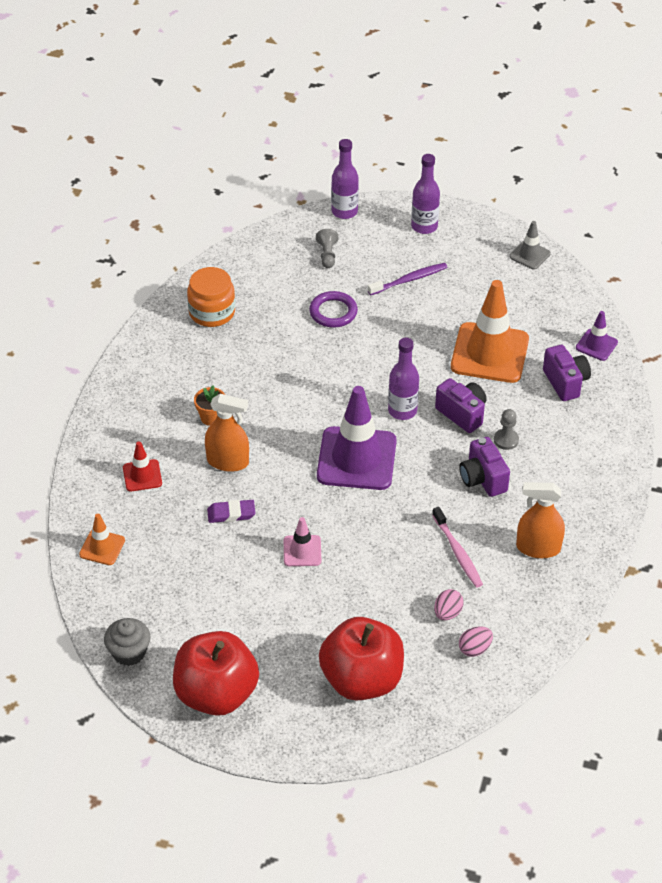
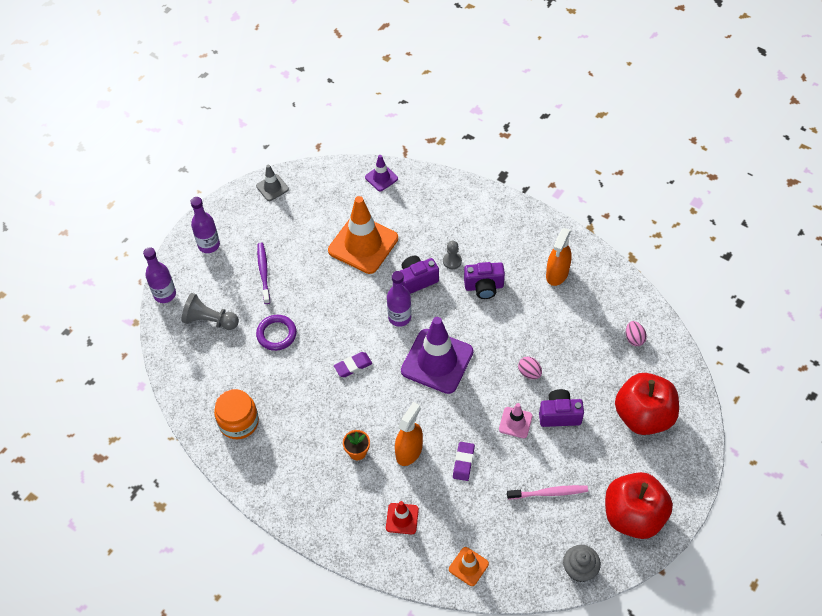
camera: 70 degrees left, 10 degrees up
grey pawn [316,229,338,268] -> grey pawn [181,293,239,330], size x1.59
pink toothbrush [432,507,483,588] -> pink toothbrush moved to [507,485,588,499]
pink egg [434,589,464,621] -> pink egg moved to [518,356,542,379]
purple camera [543,345,591,401] -> purple camera moved to [539,389,584,427]
none -> purple eraser [334,352,372,377]

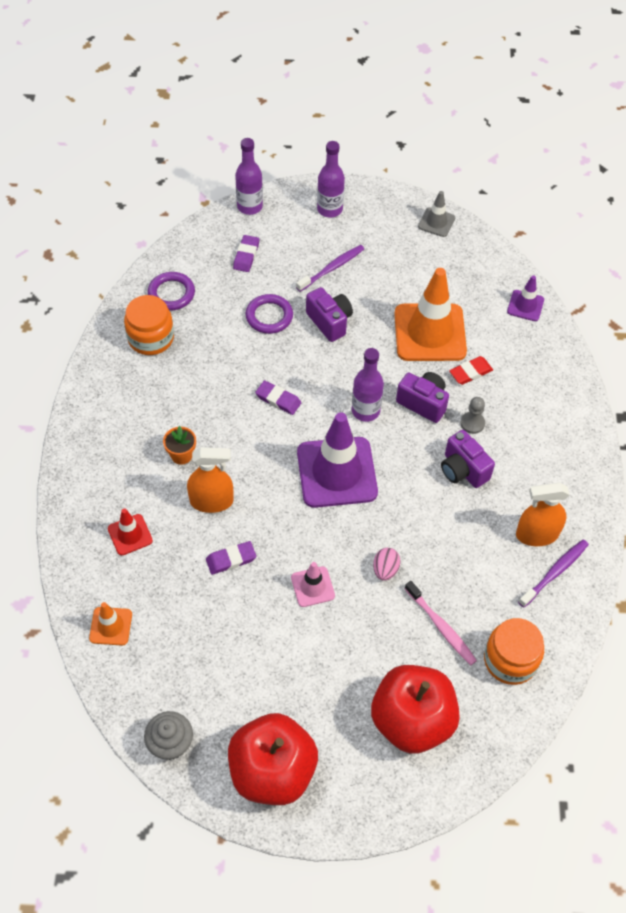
camera: 55 degrees right, 0 degrees up
grey pawn [181,293,239,330] -> purple eraser [233,235,259,272]
pink toothbrush [507,485,588,499] -> pink toothbrush moved to [405,581,477,665]
purple camera [539,389,584,427] -> purple camera moved to [306,287,353,342]
pink egg [626,321,647,346] -> orange jar [484,618,544,685]
none -> purple ring [148,272,195,310]
none -> red eraser [449,356,493,385]
none -> purple toothbrush [518,540,589,608]

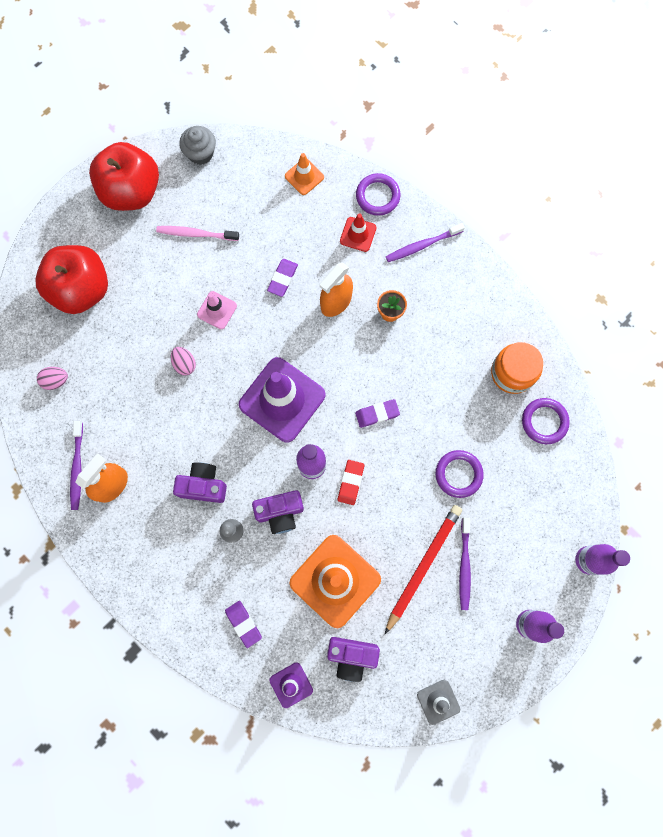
camera: 135 degrees right, 20 degrees up
purple eraser [233,235,259,272] -> purple eraser moved to [225,601,262,648]
purple camera [306,287,353,342] -> purple camera moved to [327,637,380,682]
pink toothbrush [405,581,477,665] -> pink toothbrush moved to [156,226,239,241]
red eraser [449,356,493,385] -> red eraser moved to [338,460,364,505]
orange jar [484,618,544,685] -> pink egg [37,367,68,390]
none -> purple ring [356,173,401,216]
none -> red pencil [385,505,462,634]
none -> purple toothbrush [386,223,465,262]

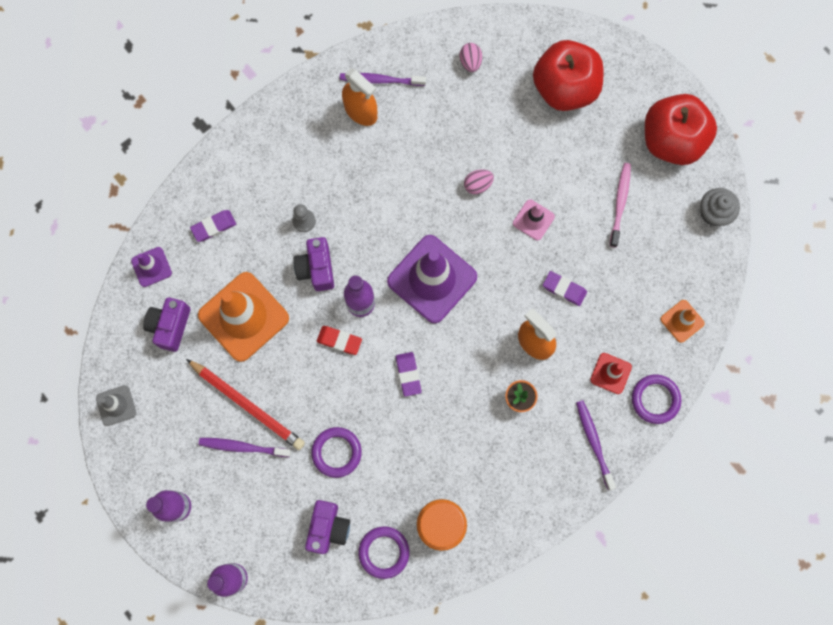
camera: 95 degrees right, 0 degrees up
purple camera [173,463,227,503] -> purple camera moved to [305,500,350,554]

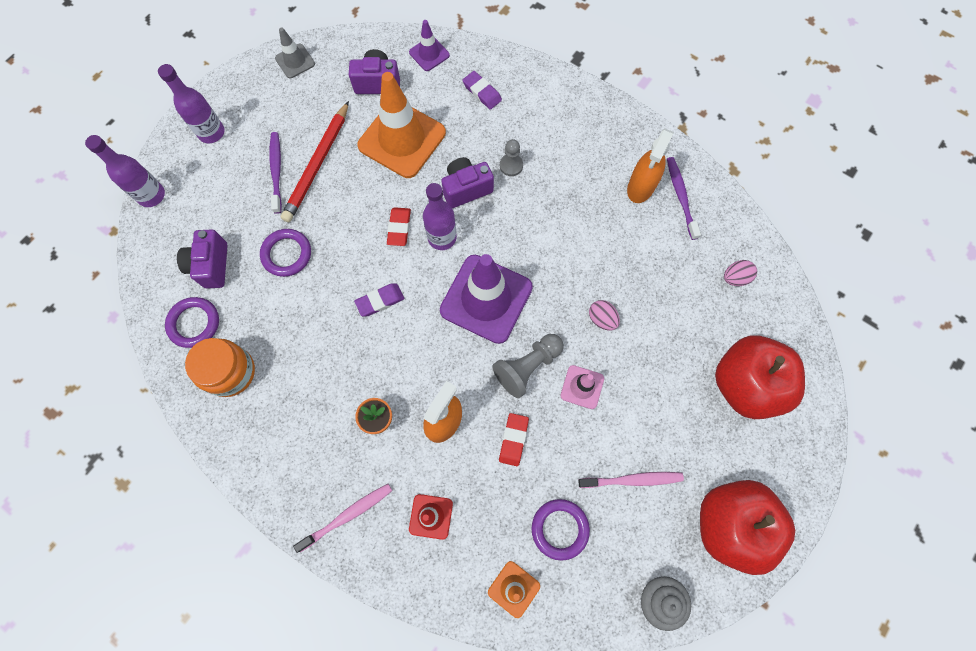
camera: 75 degrees right, 5 degrees down
purple camera [305,500,350,554] -> purple camera turned 90 degrees clockwise [177,229,228,288]
purple eraser [543,271,587,306] -> red eraser [499,413,529,466]
purple toothbrush [576,400,616,490] -> pink toothbrush [293,484,392,553]
purple ring [632,374,681,424] -> purple ring moved to [532,499,590,561]
none -> grey pawn [493,334,564,398]

